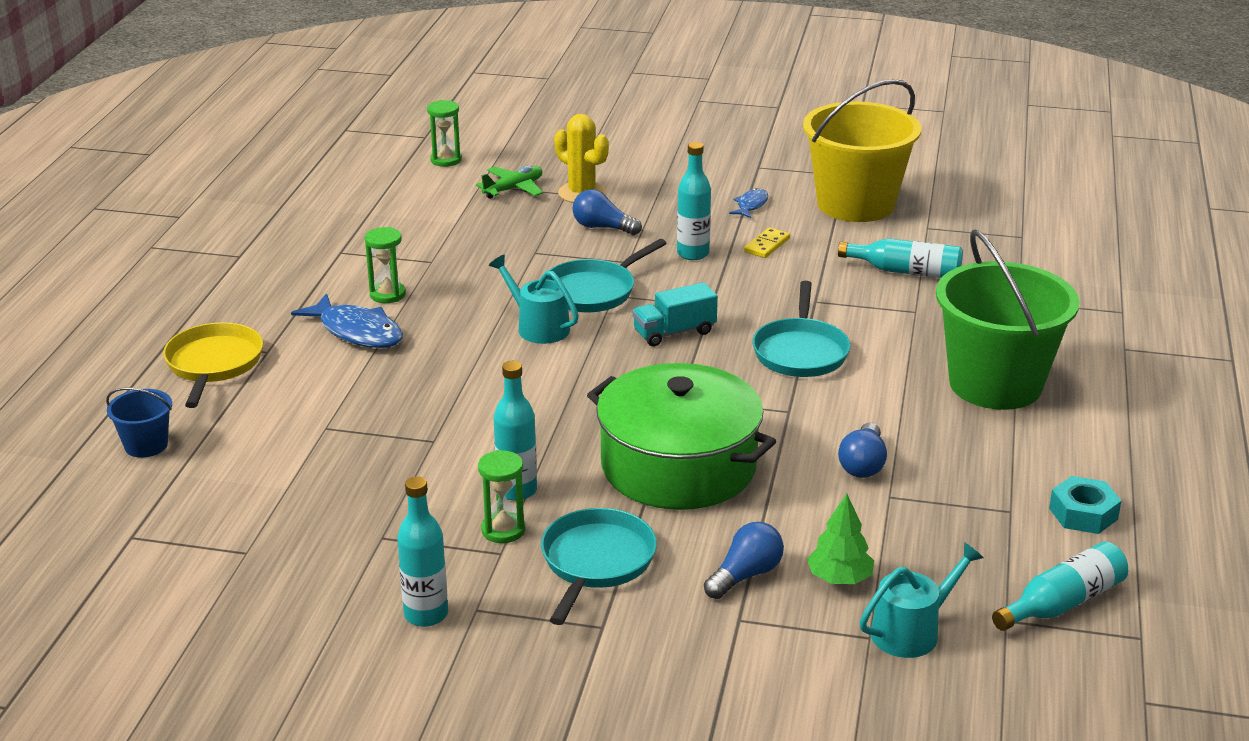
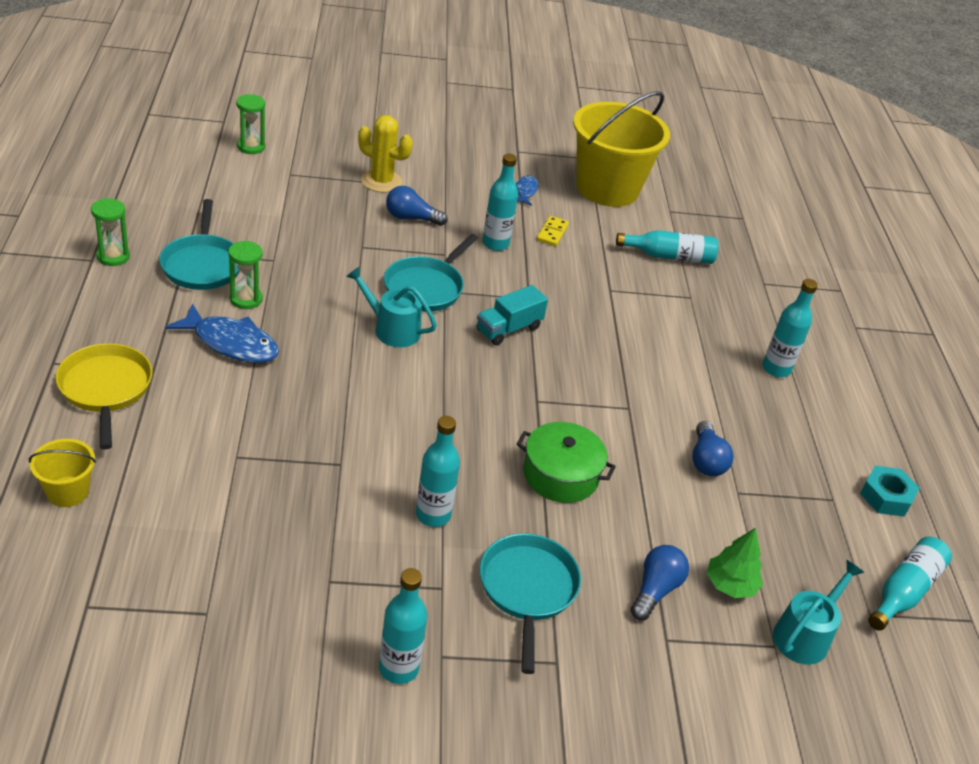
camera: 20 degrees left, 10 degrees up
blue bucket [106,387,172,458] -> yellow bucket [29,439,96,507]
green plane [476,166,543,199] -> none
green hourglass [478,450,525,543] -> green hourglass moved to [91,198,130,266]
green pot [587,363,776,510] -> green pot [516,422,616,503], size x0.57
turquoise pan [752,281,850,377] -> turquoise pan moved to [159,199,239,290]
green bucket [936,229,1080,410] -> turquoise bottle [763,279,818,377]

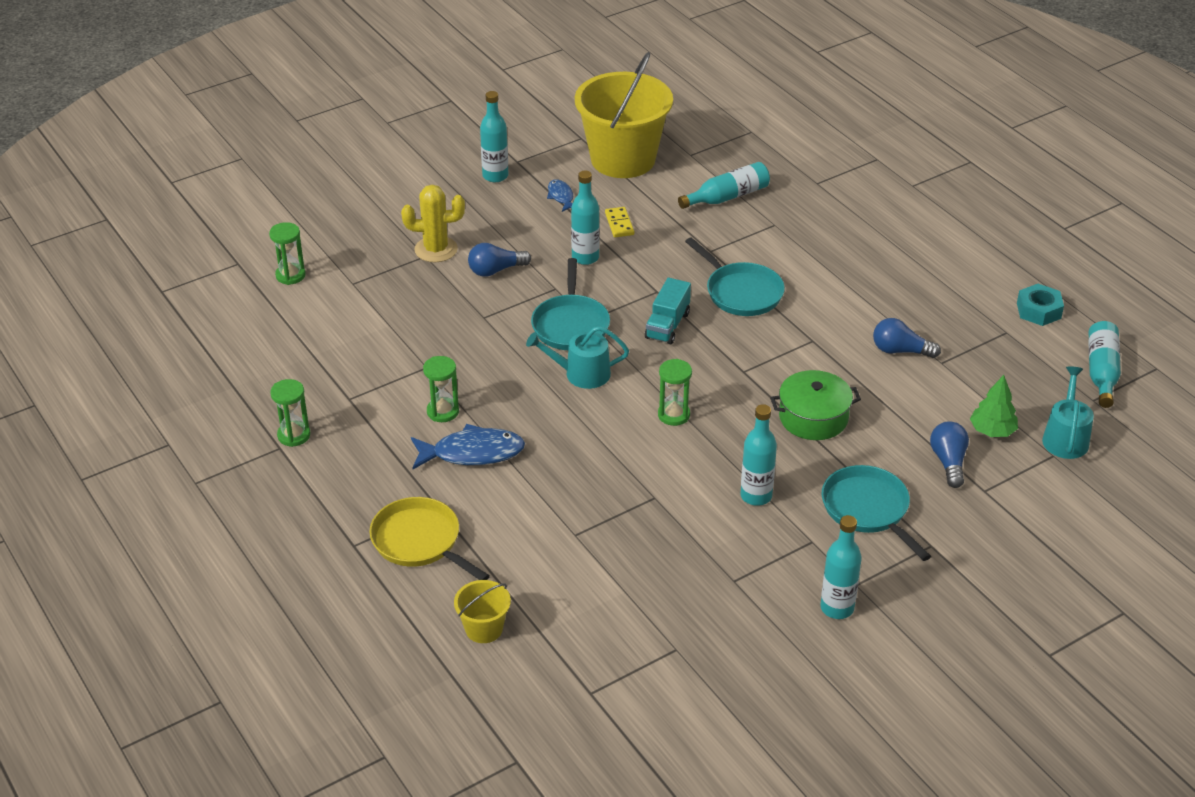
camera: 25 degrees left, 0 degrees up
turquoise pan [159,199,239,290] -> turquoise pan moved to [685,237,785,316]
blue light bulb [692,421,734,476] -> blue light bulb turned 135 degrees clockwise [873,318,941,358]
turquoise bottle [763,279,818,377] -> turquoise bottle moved to [480,91,509,182]
none -> green hourglass [658,359,692,426]

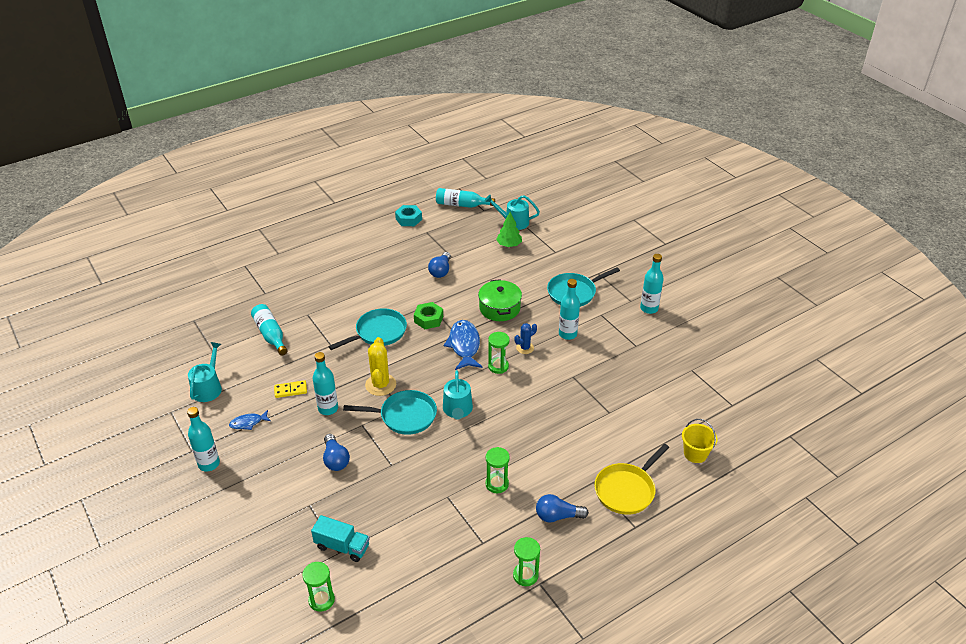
camera: 90 degrees left, 0 degrees up
yellow cactus [401,185,465,262] -> yellow cactus moved to [365,337,396,396]
blue fish [411,424,525,469] -> blue fish moved to [444,320,482,370]
yellow bucket [575,52,673,178] -> turquoise watering can [188,342,222,402]
turquoise truck [645,278,691,344] -> turquoise truck moved to [311,515,369,562]
blue light bulb [930,421,969,488] -> blue light bulb moved to [536,494,589,523]
none -> green nut [414,302,443,329]
none -> blue cactus [515,323,537,354]

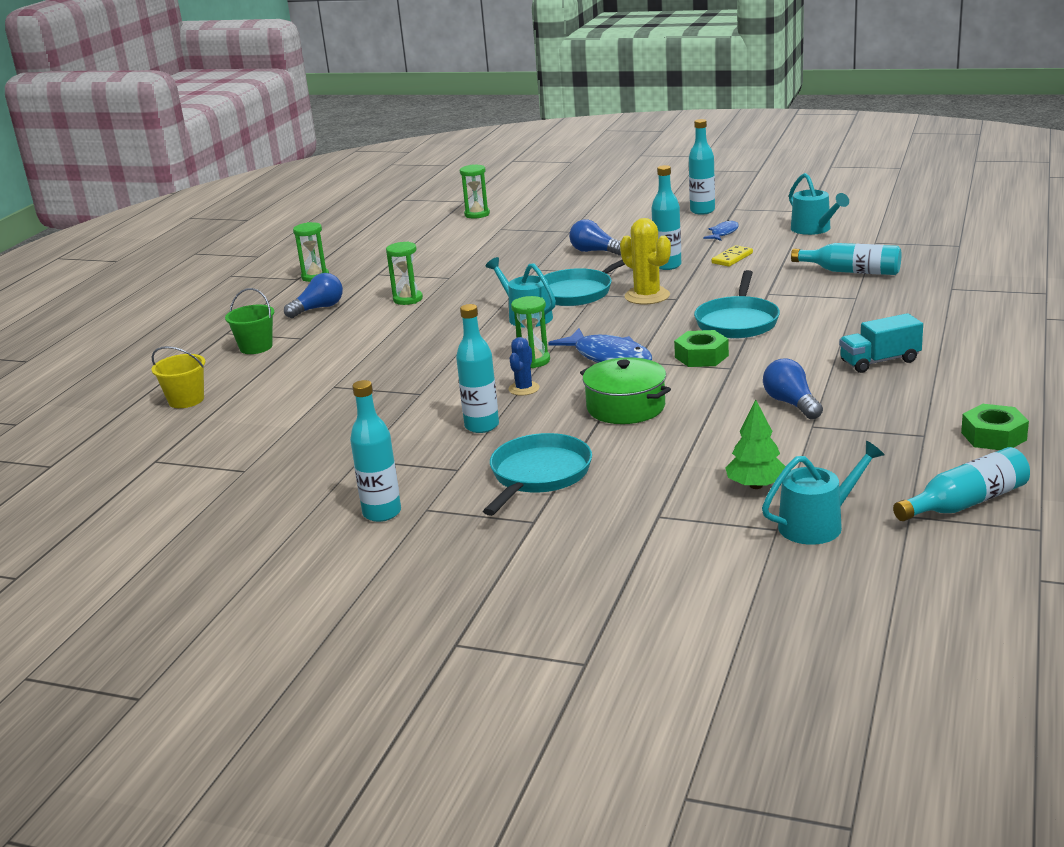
camera: 145 degrees right, 15 degrees down
turquoise truck [311,515,369,562] -> turquoise truck moved to [839,313,923,373]
turquoise nut [395,205,422,226] -> green nut [961,404,1029,450]
yellow pan [594,444,669,515] -> green bucket [225,288,274,354]

